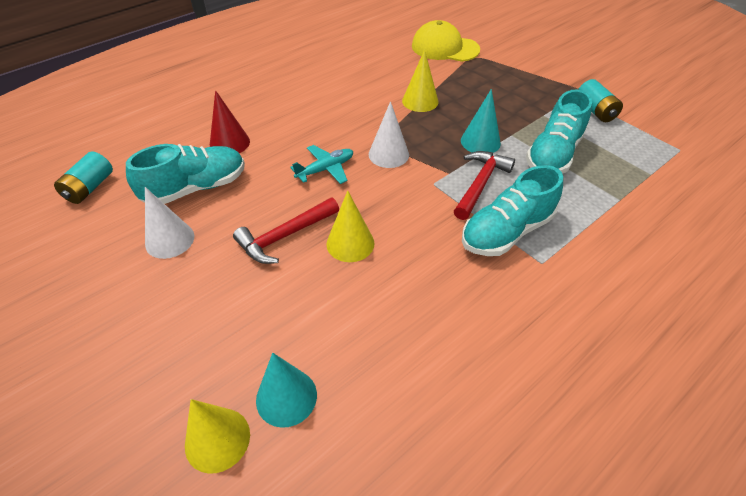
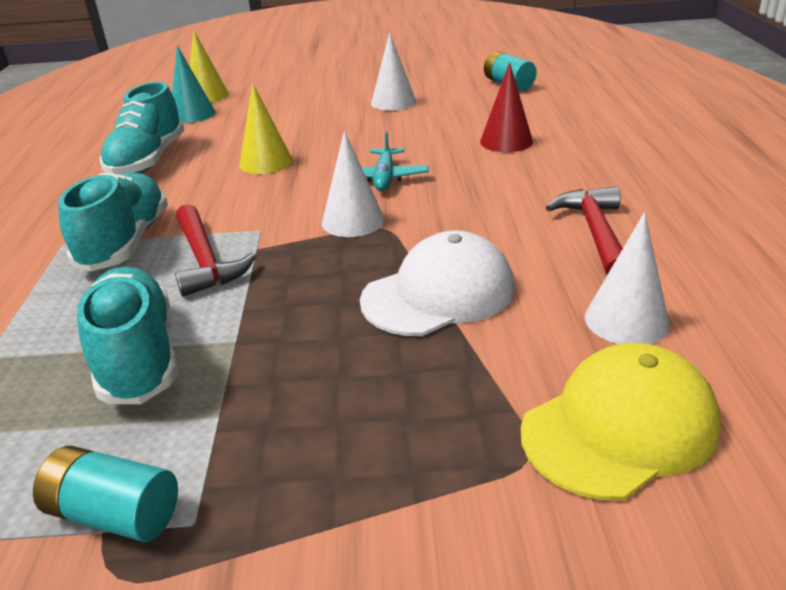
camera: 130 degrees right, 15 degrees down
turquoise shoe [126,144,245,204] -> turquoise shoe moved to [100,82,184,175]
red hammer [233,198,339,264] -> red hammer moved to [546,187,623,276]
yellow cone [402,50,439,112] -> white cap [360,231,515,336]
turquoise cone [461,89,501,153] -> none
none -> white cone [585,212,669,344]

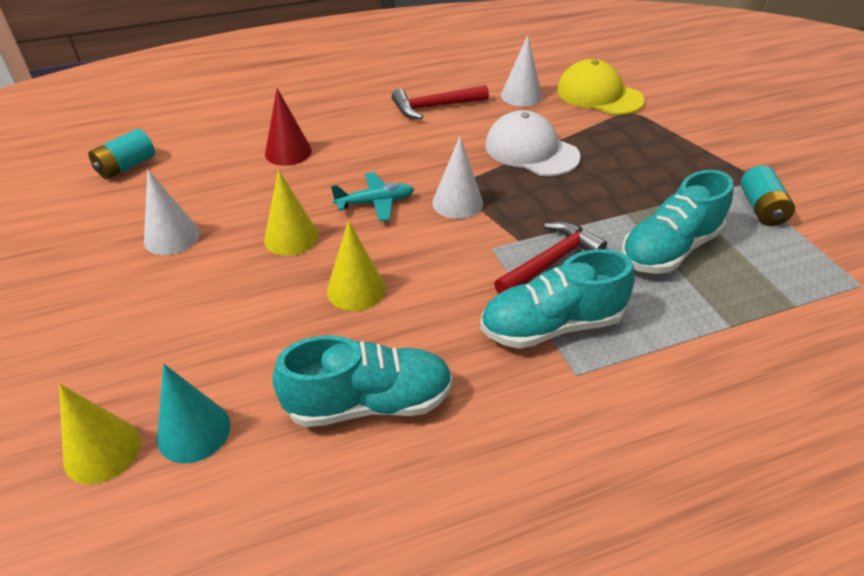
camera: 110 degrees left, 10 degrees up
none -> yellow cone [264,170,319,256]

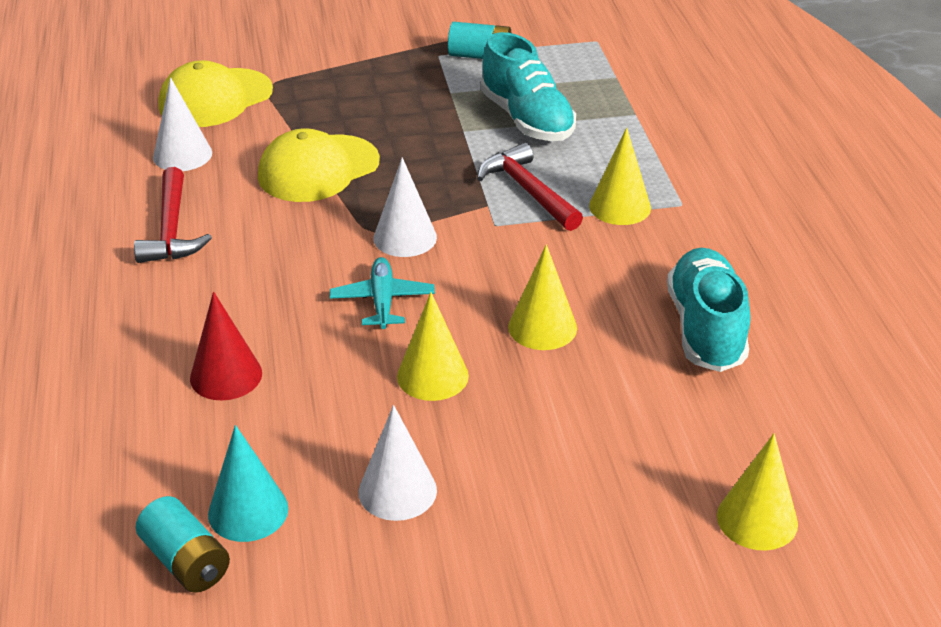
camera: 80 degrees left, 5 degrees down
turquoise cone [157,364,231,464] -> turquoise cone moved to [208,425,288,542]
turquoise shoe [480,249,635,349] -> yellow cone [589,127,651,225]
white cap [485,110,581,176] -> yellow cap [258,128,380,202]

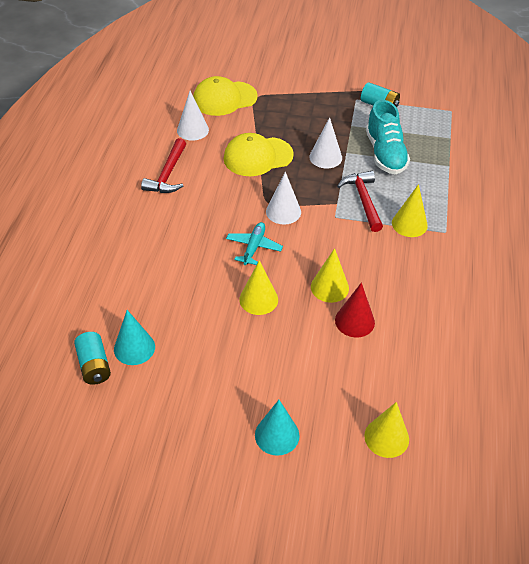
camera: 20 degrees right, 10 degrees up
red cone [190,292,262,400] -> red cone moved to [335,283,375,337]
white cone [359,405,437,521] -> white cone moved to [309,117,342,168]
turquoise shoe [667,248,750,372] -> none
none -> turquoise cone [255,400,300,456]

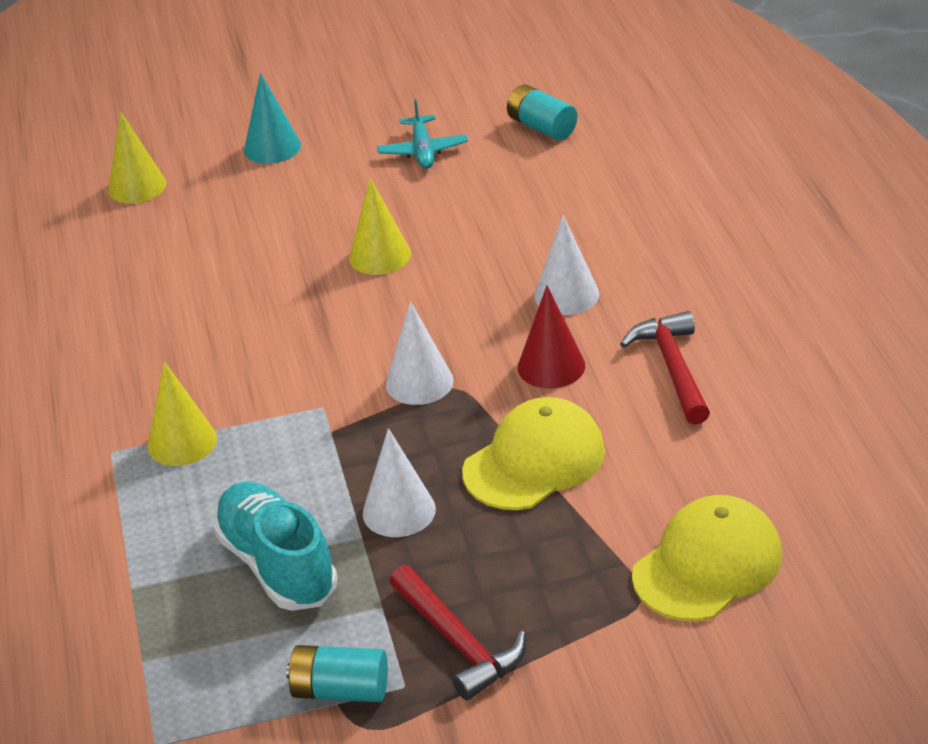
camera: 160 degrees right, 10 degrees down
turquoise cone [114,310,155,365] -> none
white cone [177,91,209,141] -> white cone moved to [534,215,599,315]
turquoise plane [226,222,283,265] -> turquoise plane moved to [377,99,468,169]
yellow cone [311,248,349,303] -> none
red cone [335,283,375,337] -> red cone moved to [518,285,585,389]
red hammer [337,171,383,232] -> red hammer moved to [390,565,526,700]

